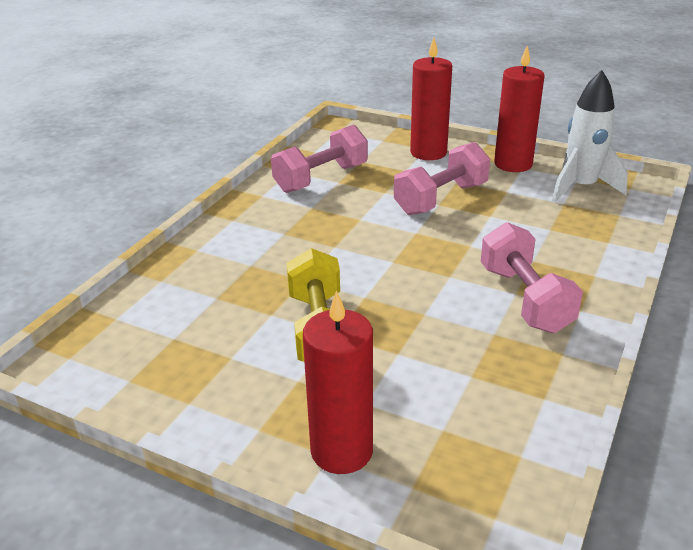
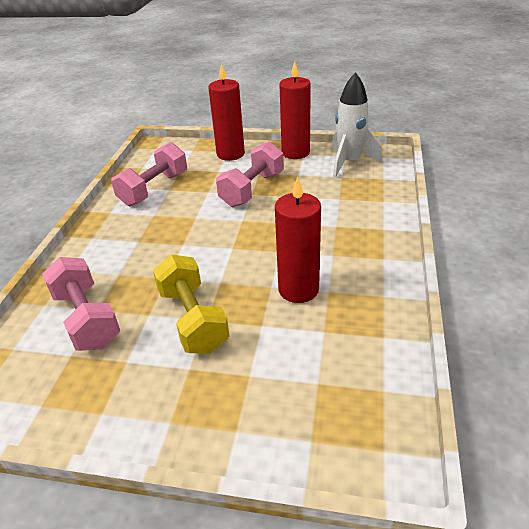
camera: 15 degrees left, 5 degrees up
red candle [303,290,373,474] -> red candle moved to [275,176,321,303]
pink dumbbell [481,222,583,333] -> pink dumbbell moved to [42,257,120,351]

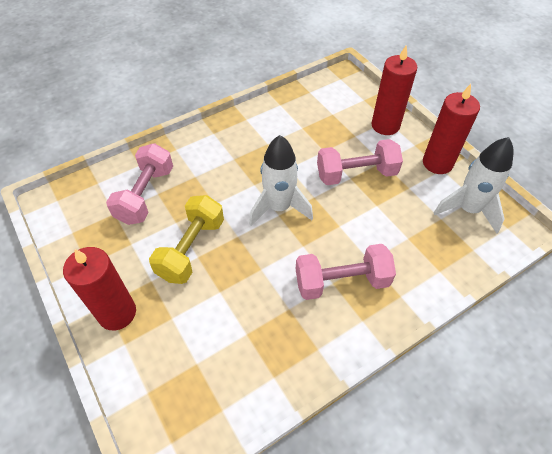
camera: 45 degrees right, 15 degrees up
pink dumbbell [111,142,187,206] -> pink dumbbell moved to [296,244,396,300]
red candle [275,176,321,303] -> red candle moved to [63,247,136,330]
none -> white rocket [249,135,313,226]

